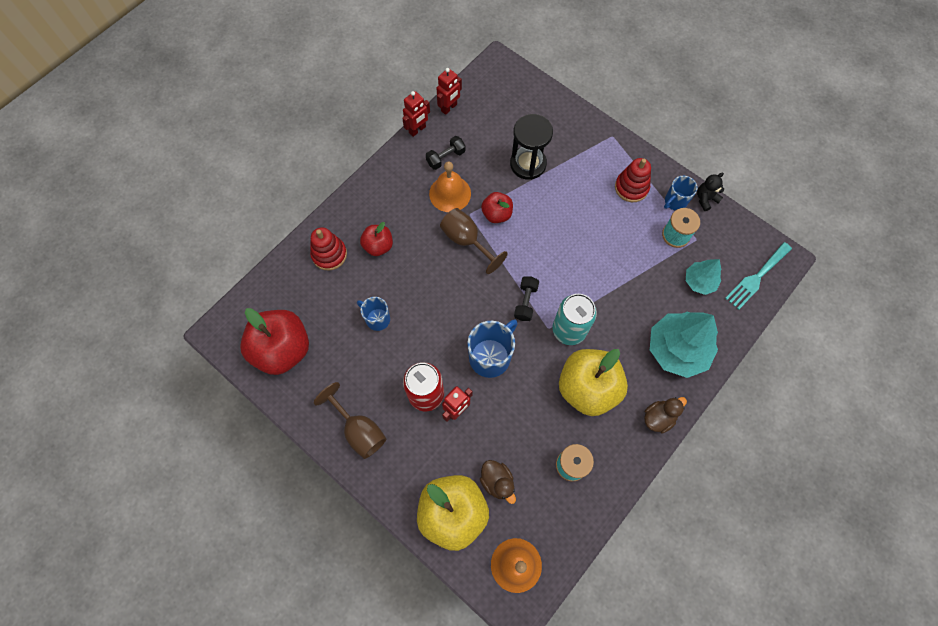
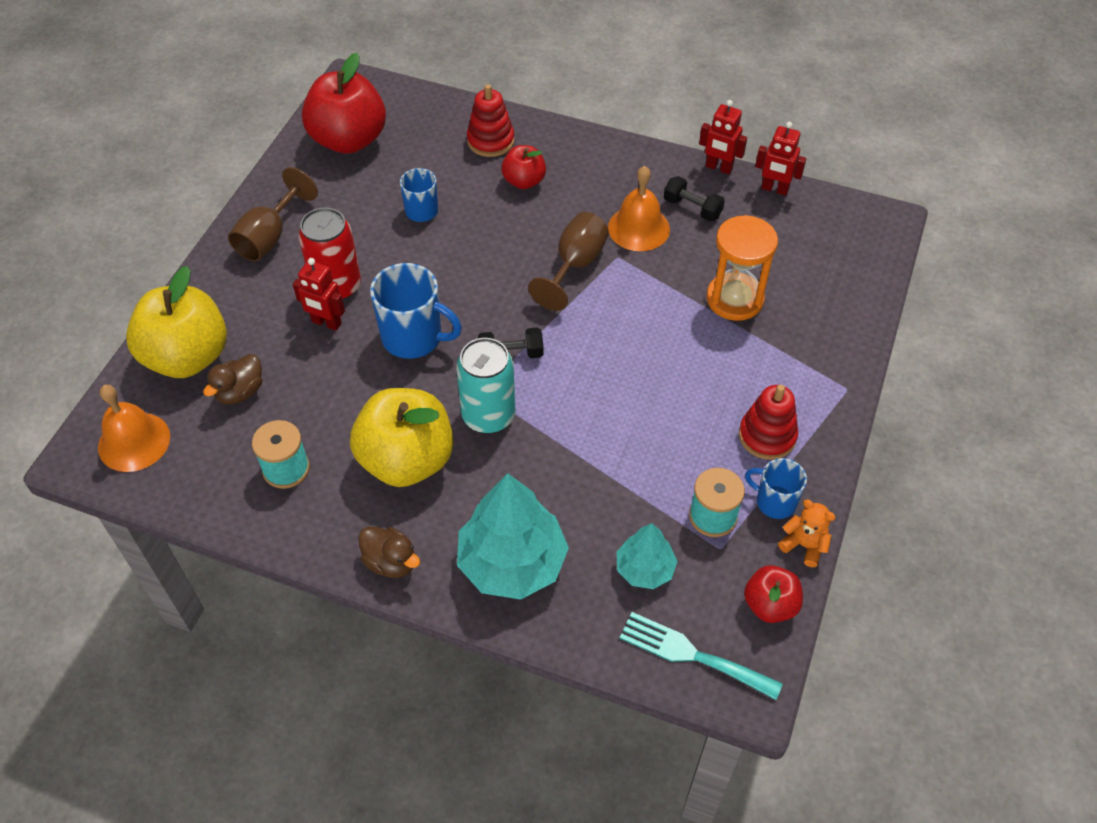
camera: 70 degrees right, 15 degrees down
red apple [481,192,513,223] -> red apple moved to [744,565,803,623]
black hourglass [510,114,553,180] -> orange hourglass [706,215,778,321]
black teddy bear [697,172,724,211] -> orange teddy bear [778,500,836,567]

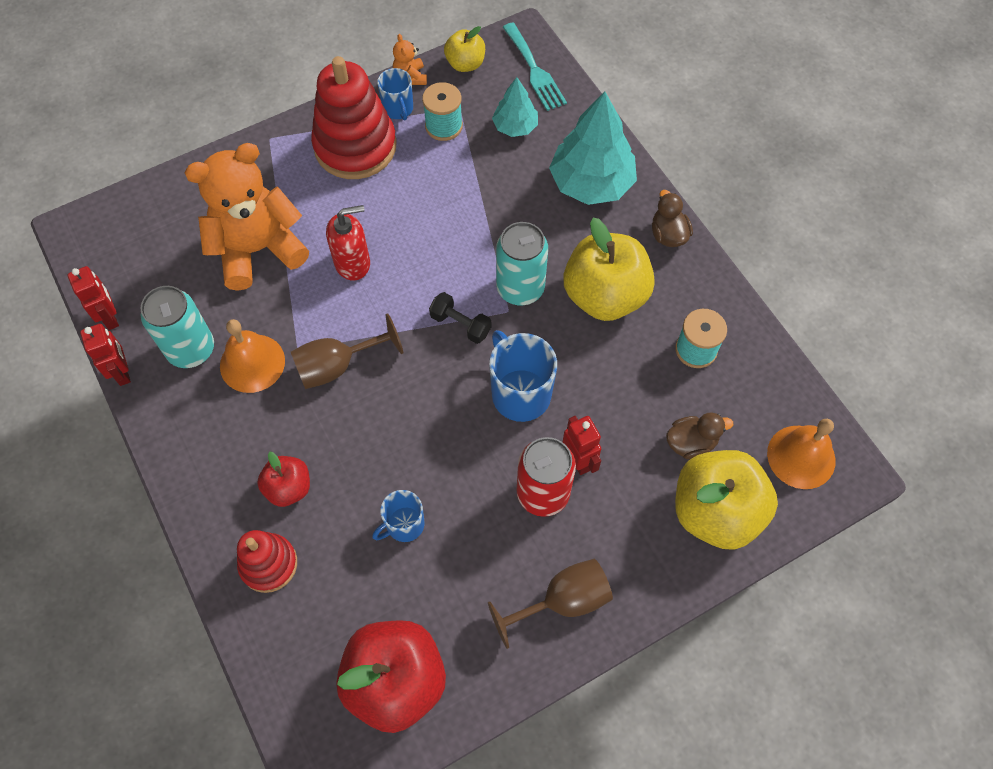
camera: 140 degrees left, 10 degrees up
black dumbbell [664,176,725,222] -> turquoise can [140,286,214,368]
orange hourglass [706,215,778,321] -> orange teddy bear [185,143,309,291]
red stacking toy [739,385,798,460] -> red stacking toy [311,56,397,179], size x1.75
red apple [744,565,803,623] -> yellow apple [444,26,485,72]
none -> red soap dispenser [326,205,370,281]

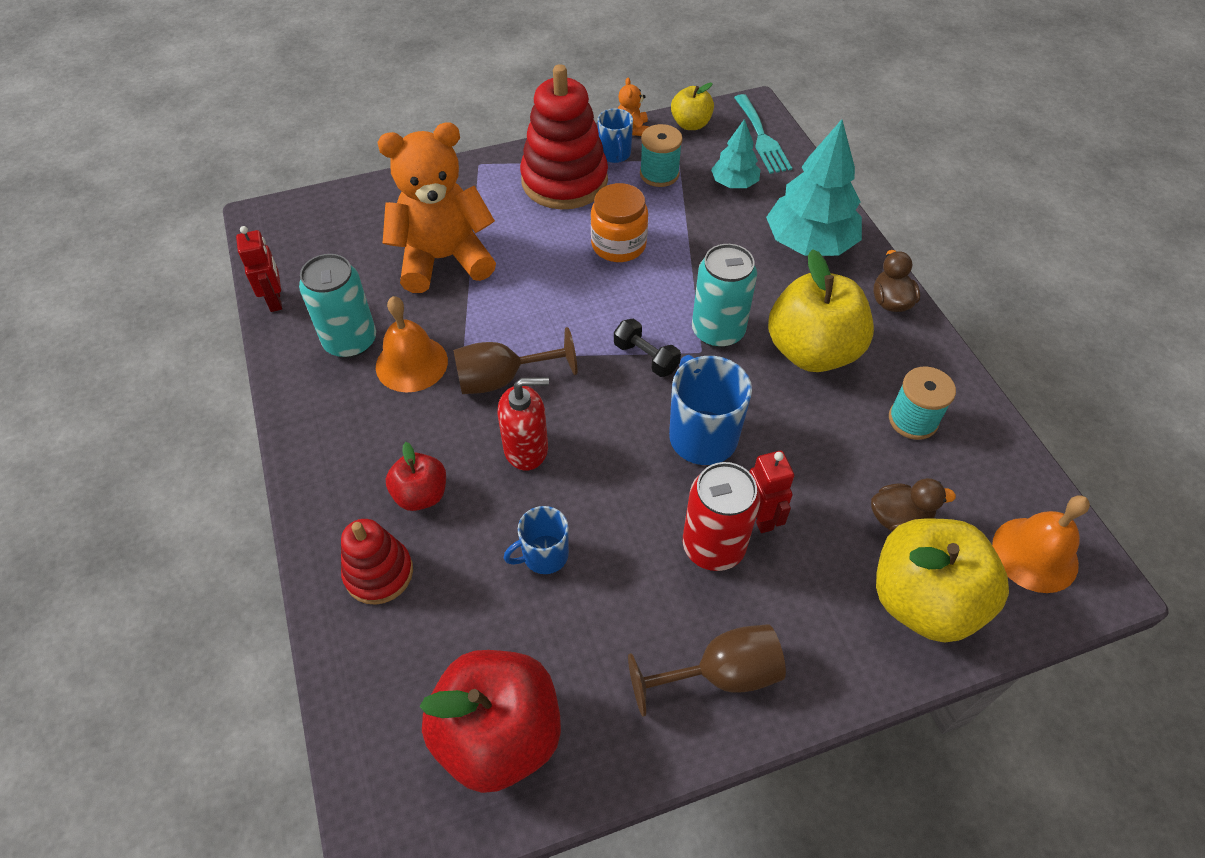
camera: 10 degrees right, 10 degrees down
red robot [80,324,131,386] -> none
red soap dispenser [326,205,370,281] -> red soap dispenser moved to [498,377,549,470]
none -> orange jar [591,183,648,262]

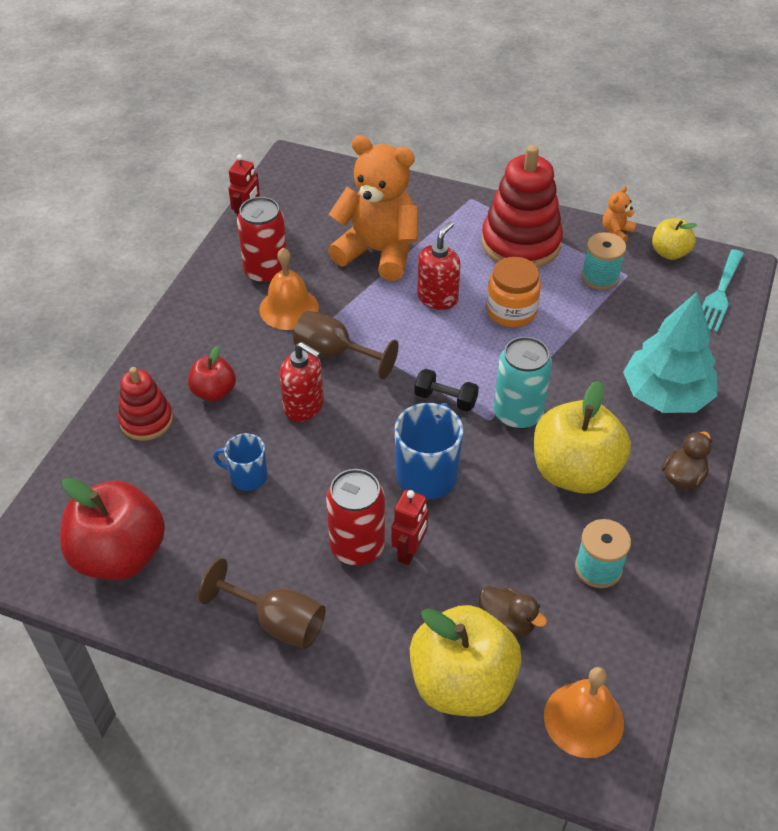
camera: 40 degrees right, 5 degrees down
turquoise can [299,254,376,358] -> red can [237,197,287,284]
blue mug [597,108,633,163] -> none
black dumbbell [614,318,681,377] -> black dumbbell turned 60 degrees counterclockwise [414,369,479,412]
turquoise tree [711,119,760,188] -> none
none -> red soap dispenser [417,221,461,310]

